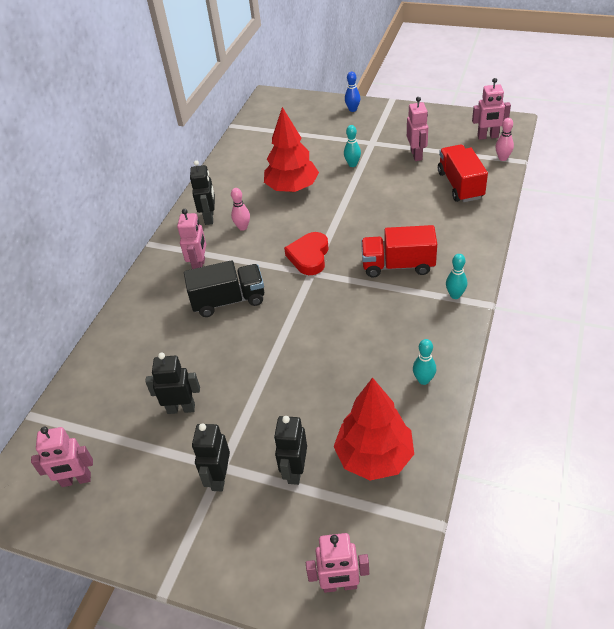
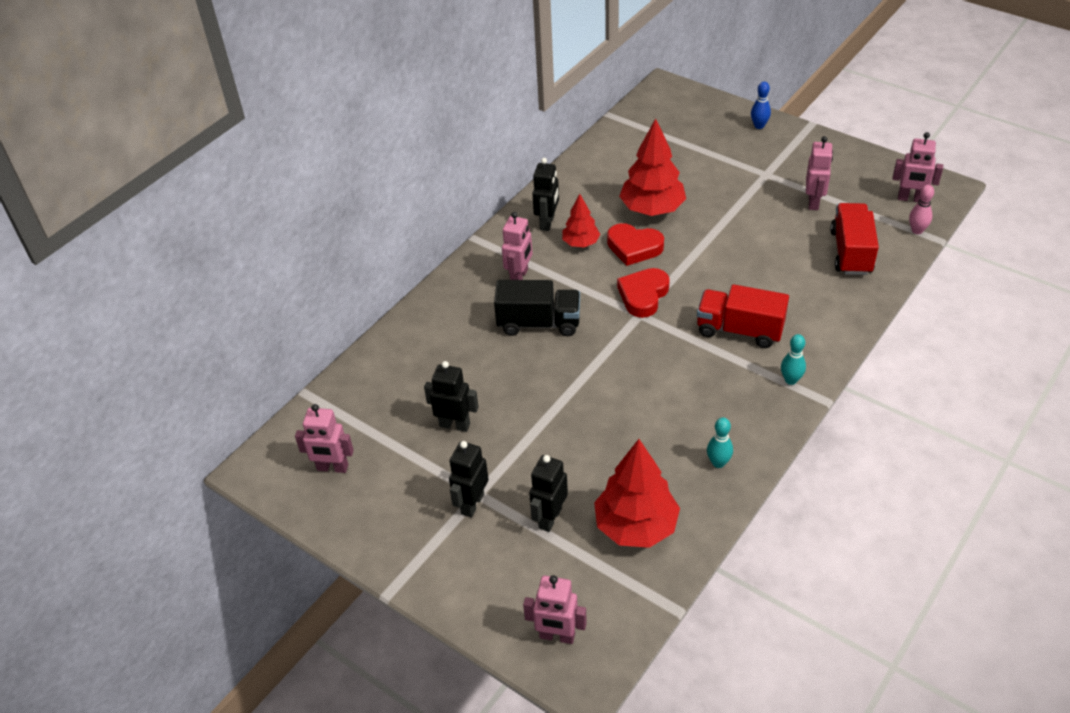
camera: 15 degrees right, 0 degrees up
pink bowling pin [231,188,250,231] -> red tree [562,194,600,247]
turquoise bowling pin [344,125,361,167] -> none
none -> red heart [607,223,664,266]

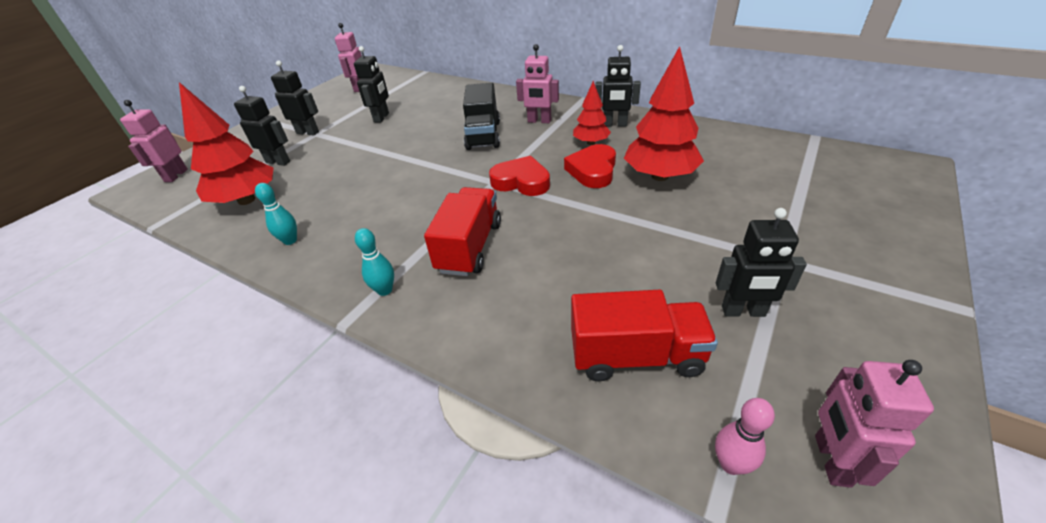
camera: 85 degrees right, 5 degrees down
blue bowling pin [751,82,771,129] -> none
pink robot [806,136,833,210] -> black robot [716,208,807,317]

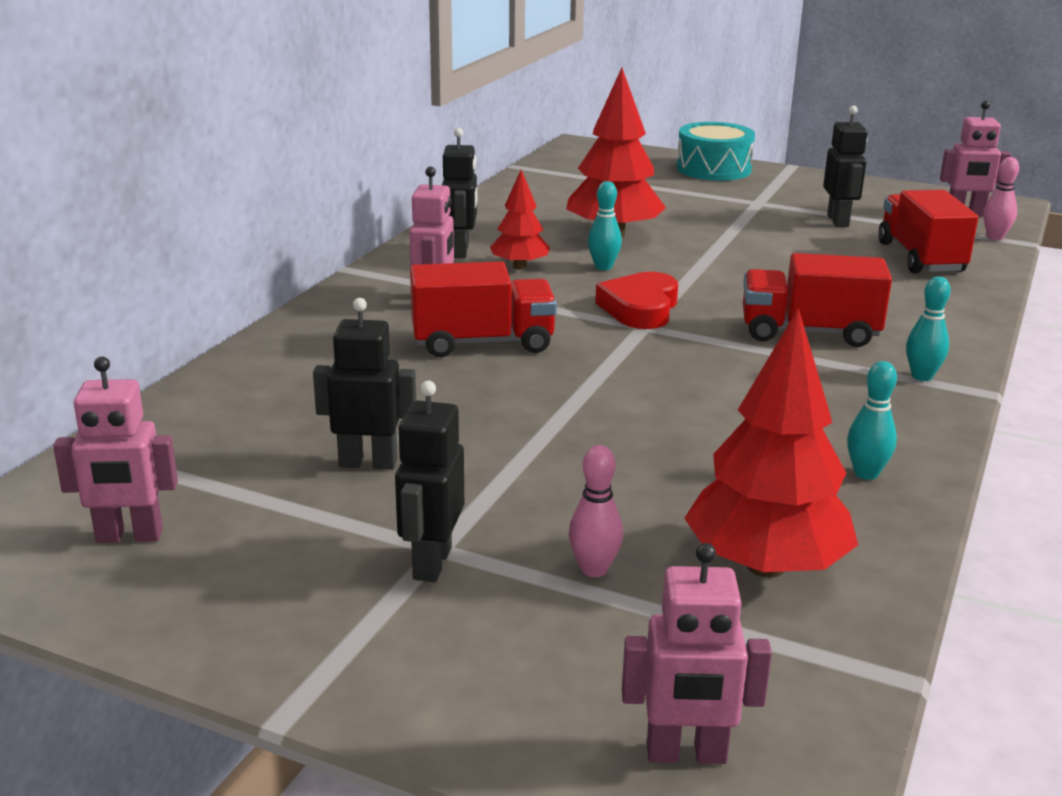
camera: 100 degrees left, 15 degrees down
black robot [234,86,290,166] -> pink bowling pin [569,445,623,577]
black truck [463,83,500,150] -> red truck [410,261,557,357]
red heart [564,144,616,188] -> turquoise bowling pin [588,181,622,270]
none -> turquoise drum [677,122,755,181]

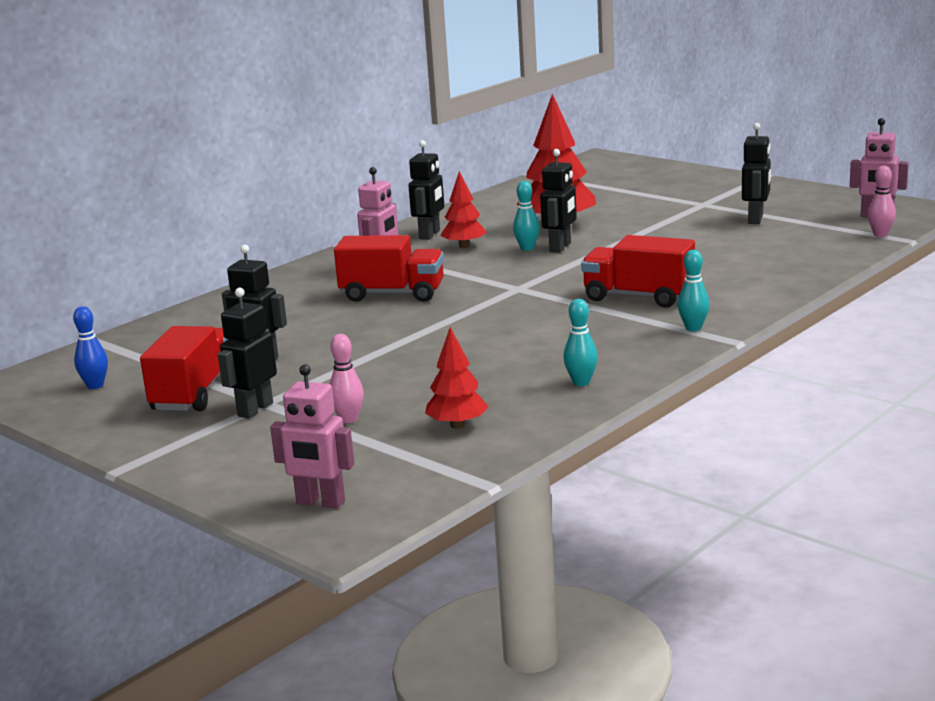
camera: 20 degrees right, 5 degrees down
pink robot [53,357,178,543] -> blue bowling pin [73,306,108,389]
red heart [595,272,678,329] -> none
turquoise drum [677,122,755,181] -> none
red tree [684,308,858,578] -> red tree [425,327,489,429], size x0.57
red truck [878,190,978,273] -> red truck moved to [140,326,228,411]
none -> black robot [540,149,577,253]

